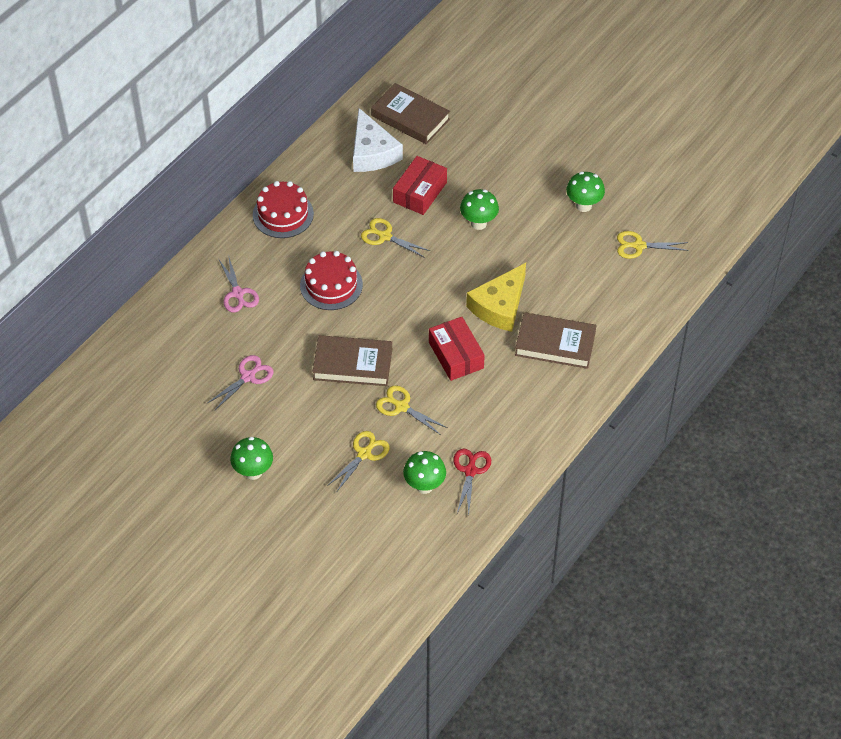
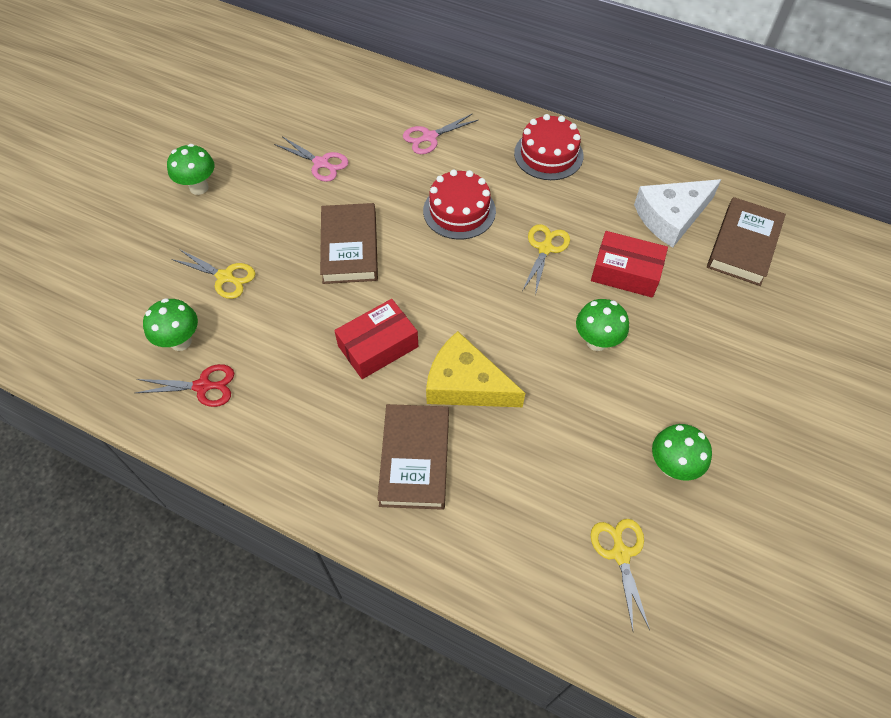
camera: 80 degrees right, 5 degrees up
yellow scissors [376,386,448,435] -> none

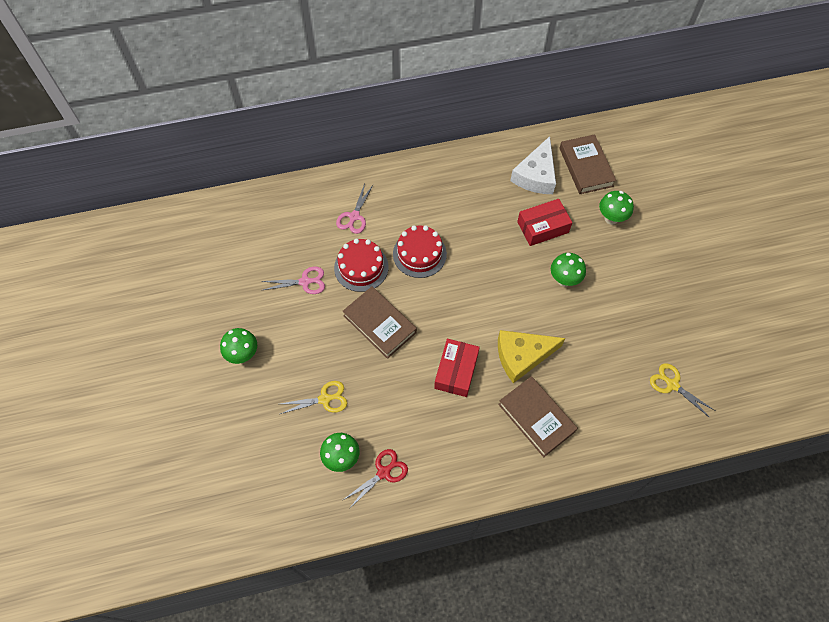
camera: 40 degrees left, 5 degrees up
red cake [514,114,584,180] -> red cake moved to [334,238,388,292]
yellow scissors [522,224,570,295] -> none
green mushroom [652,424,712,481] -> green mushroom moved to [599,191,634,225]

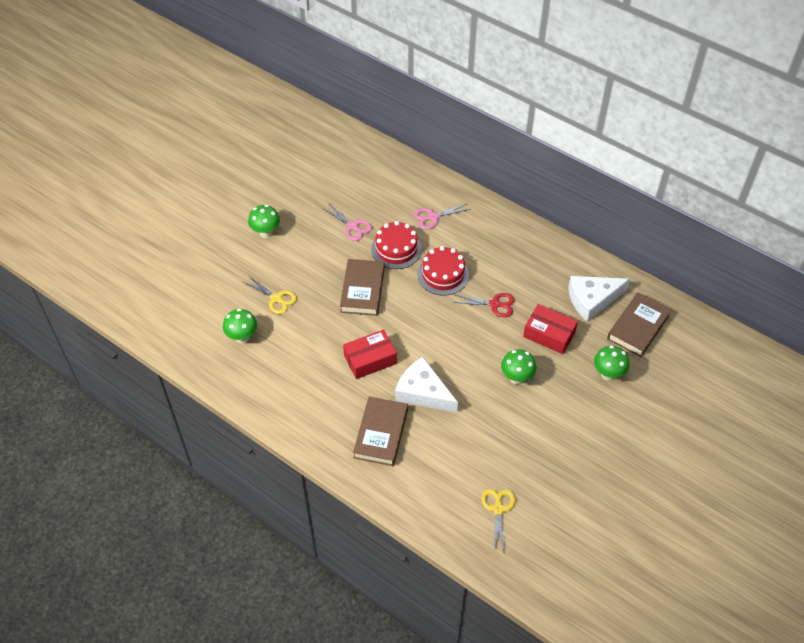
camera: 50 degrees right, 10 degrees down
red scissors [343,449,408,509] -> red scissors moved to [453,293,514,317]
yellow cheese [498,330,566,383] -> white cheese [395,357,458,413]

